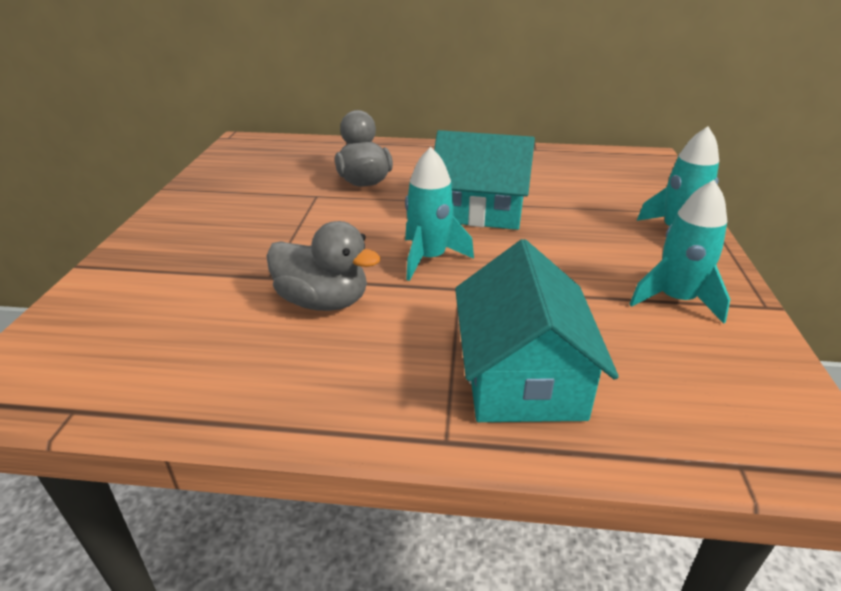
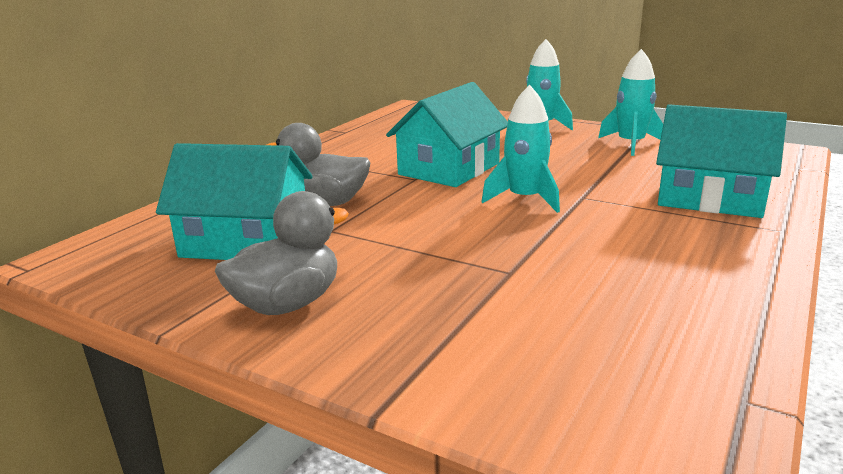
camera: 65 degrees left, 10 degrees down
grey duck [266,221,381,311] -> grey duck moved to [215,191,349,315]
none -> turquoise house [156,143,313,260]

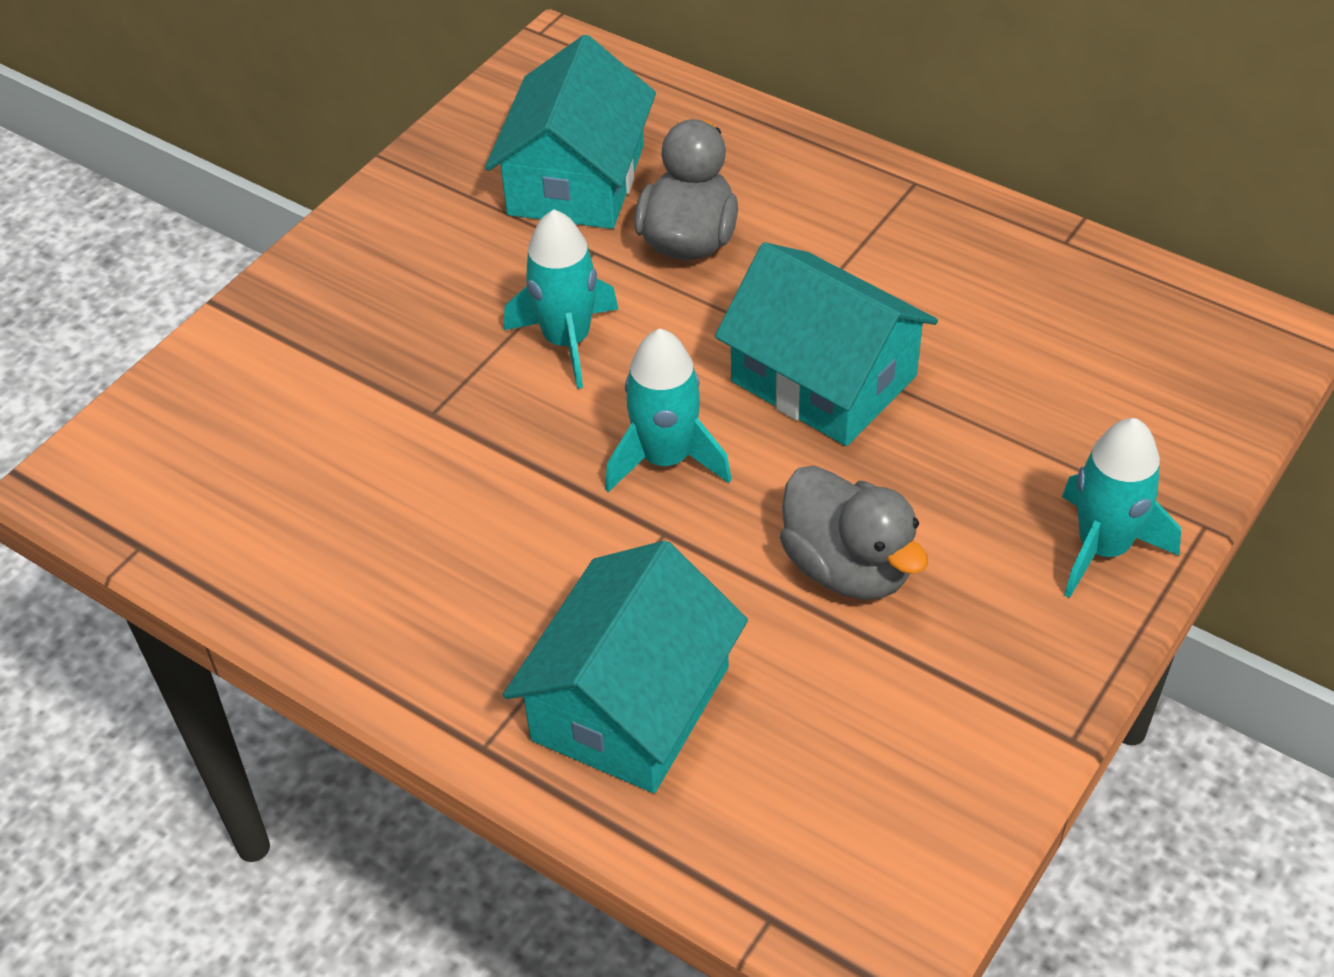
camera: 95 degrees right, 25 degrees up
grey duck [215,191,349,315] -> grey duck moved to [780,465,928,600]
turquoise rocket [598,49,663,156] -> turquoise rocket moved to [504,209,618,389]

